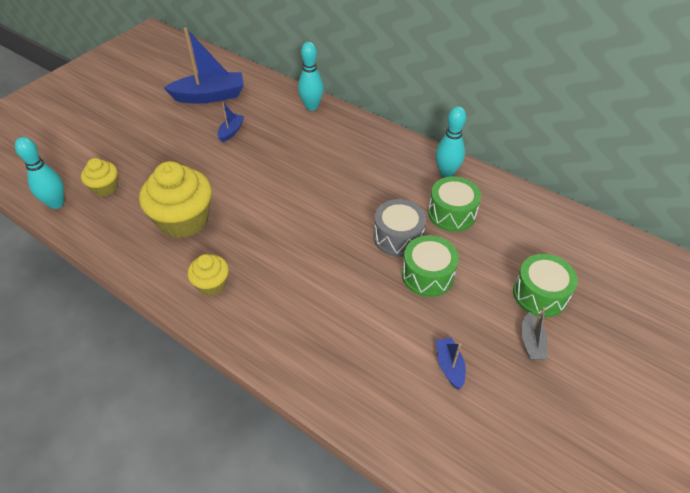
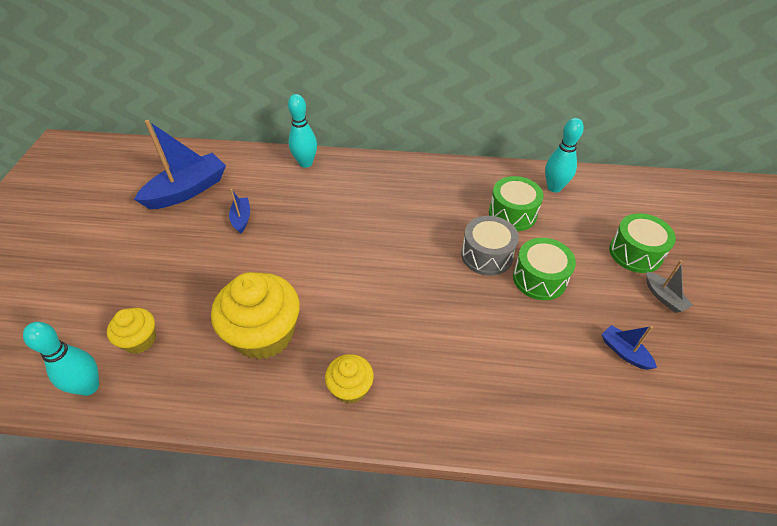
camera: 30 degrees left, 0 degrees up
turquoise bowling pin [436,106,466,177] -> turquoise bowling pin moved to [545,118,584,193]

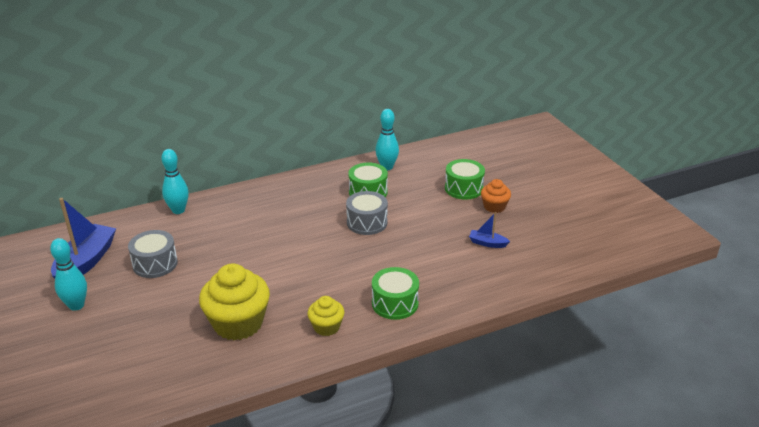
camera: 30 degrees left, 15 degrees down
turquoise bowling pin [23,322,99,396] -> turquoise bowling pin moved to [50,238,87,311]
yellow cupcake [107,308,156,354] -> none
blue boat [229,189,250,234] -> grey drum [128,230,178,278]
green drum [513,238,576,300] -> green drum moved to [372,267,419,320]
grey boat [646,260,693,313] -> orange cupcake [481,179,511,213]

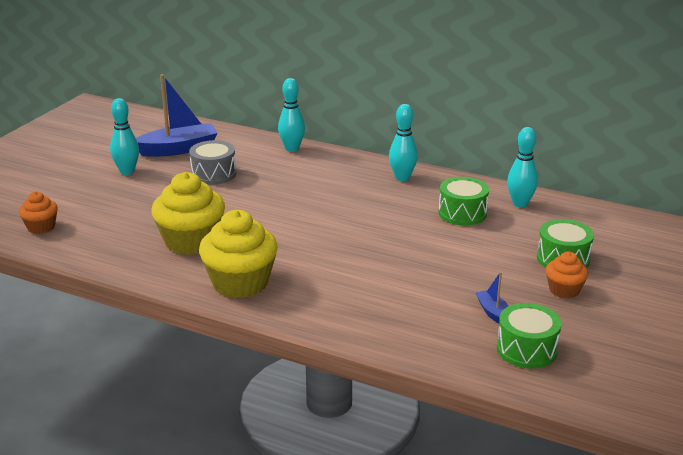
camera: 50 degrees right, 5 degrees down
yellow cupcake [308,296,344,336] -> yellow cupcake [199,210,278,298], size x1.88
grey drum [346,191,388,235] -> none
green drum [372,267,419,320] -> green drum moved to [497,303,561,369]
none -> orange cupcake [19,192,58,234]
none -> turquoise bowling pin [389,104,418,181]

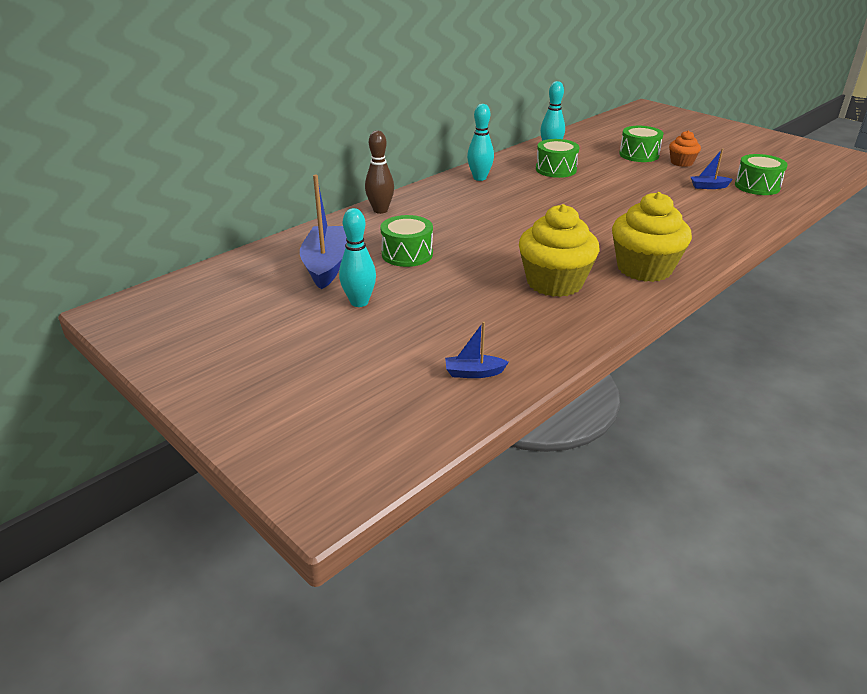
camera: 70 degrees left, 5 degrees up
orange cupcake [19,192,58,234] -> blue boat [445,322,509,378]
grey drum [189,140,236,185] -> green drum [380,215,433,267]
turquoise bowling pin [278,78,305,152] -> brown bowling pin [365,131,394,214]

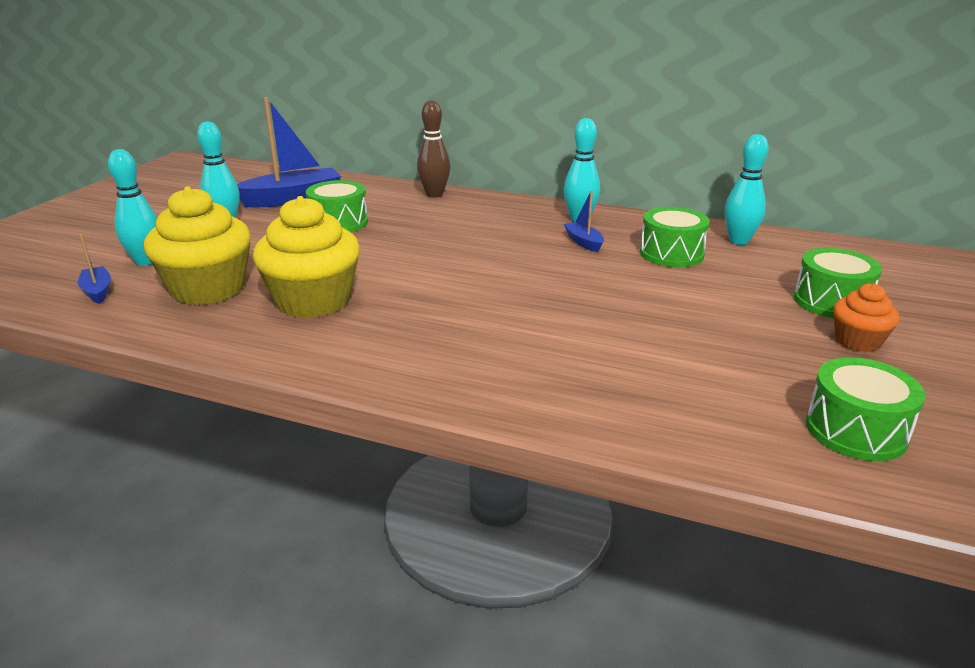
camera: 65 degrees right, 5 degrees down
yellow cupcake [612,192,692,282] -> yellow cupcake moved to [144,186,251,305]
blue boat [691,148,733,189] -> blue boat moved to [564,191,604,252]
none -> turquoise bowling pin [108,149,157,266]

